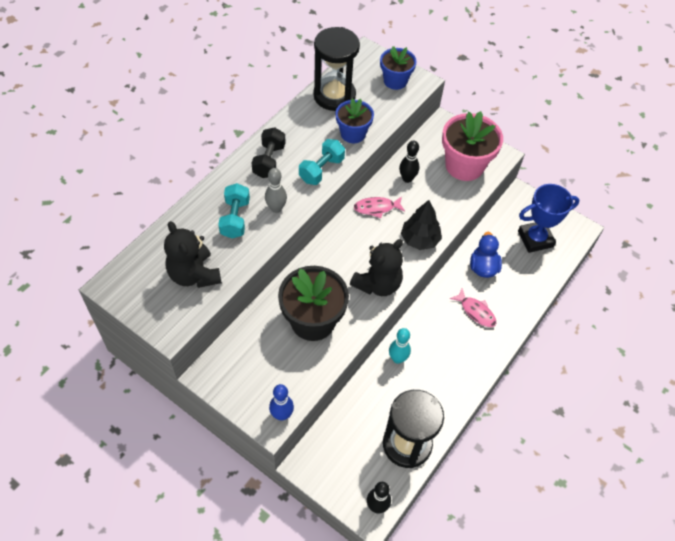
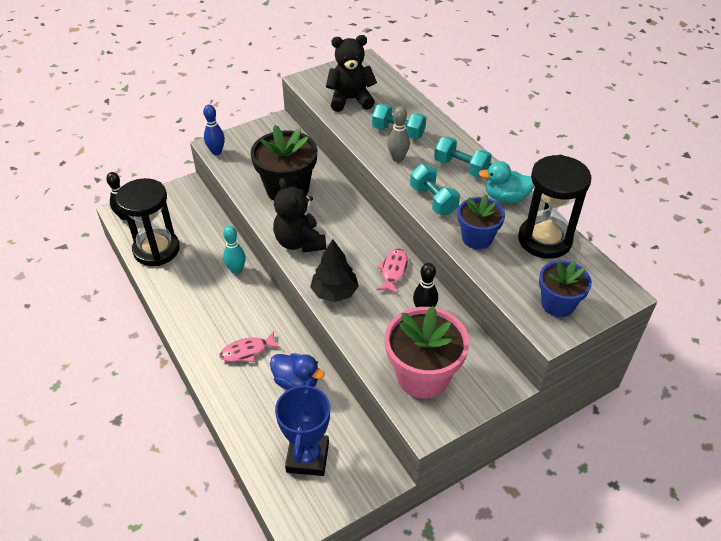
camera: 115 degrees right, 10 degrees down
black dumbbell [252,127,285,178] -> turquoise dumbbell [434,136,492,177]
none -> turquoise duck [479,161,534,203]

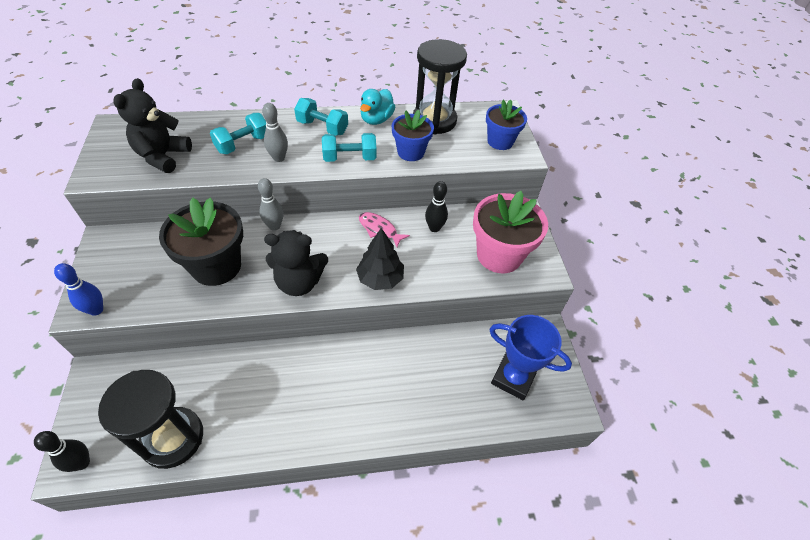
camera: 70 degrees left, 5 degrees up
pink fish [219,331,281,362] -> none
turquoise bowling pin [223,226,246,274] -> none
blue duck [270,353,325,390] -> none
turquoise dumbbell [434,136,492,177] -> turquoise dumbbell turned 60 degrees clockwise [294,98,348,136]
none -> grey bowling pin [258,178,283,231]

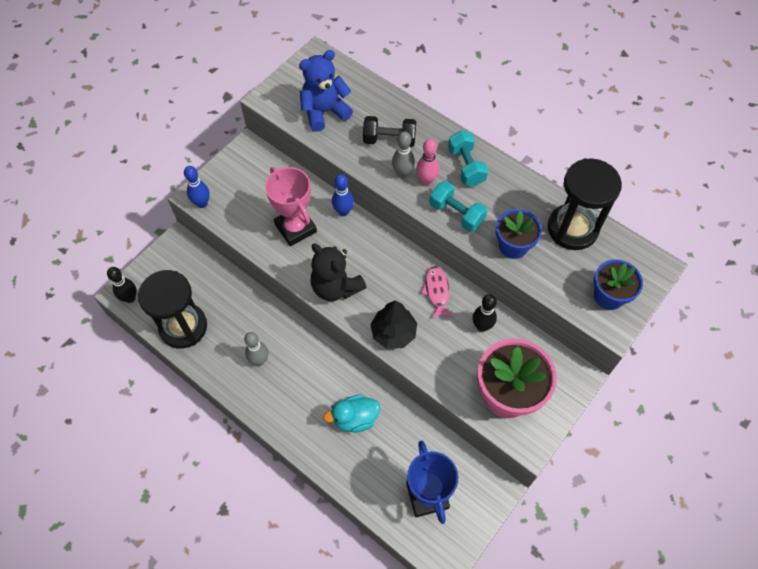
camera: 50 degrees right, 10 degrees up
black teddy bear [113,78,192,173] -> blue teddy bear [299,50,353,132]
black flower pot [159,197,243,286] -> pink trophy [265,167,317,246]
turquoise dumbbell [210,113,266,154] -> black dumbbell [363,116,416,147]
grey bowling pin [258,178,283,231] -> grey bowling pin moved to [244,332,268,366]
turquoise duck [360,89,395,125] -> turquoise duck moved to [323,395,380,433]
none -> blue bowling pin [332,174,354,216]
none -> pink bowling pin [416,139,439,185]

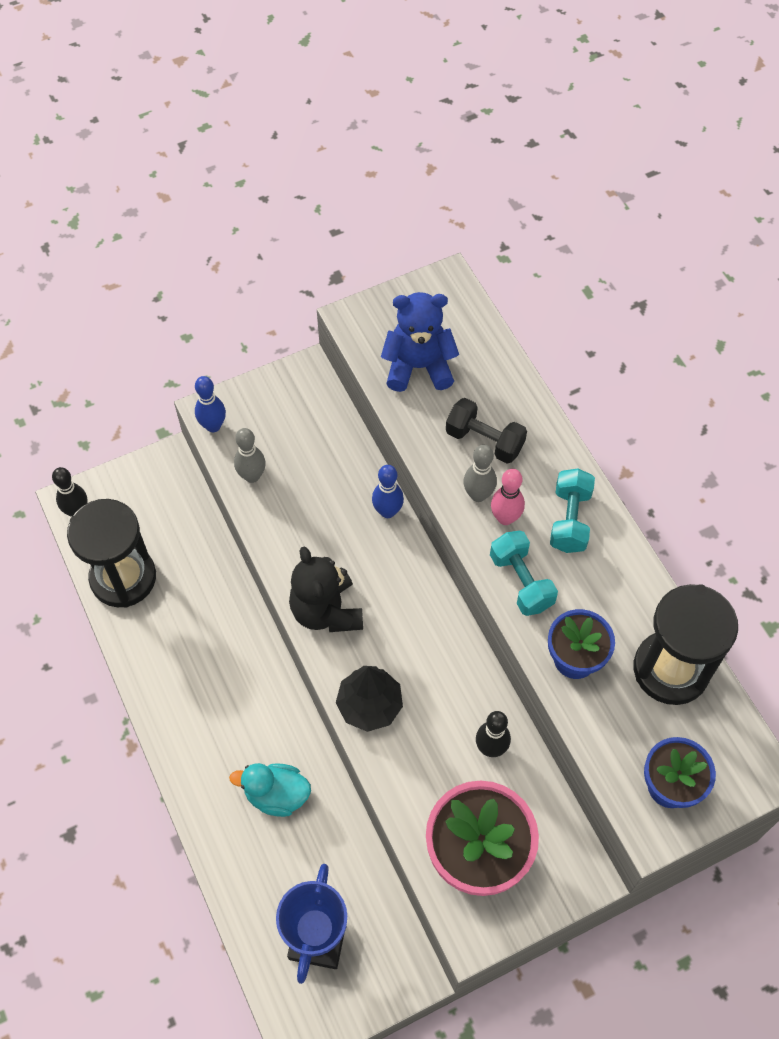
camera: 25 degrees right, 0 degrees up
grey bowling pin [244,332,268,366] -> grey bowling pin moved to [234,428,266,483]
pink trophy [265,167,317,246] -> none
pink fish [421,266,453,319] -> none

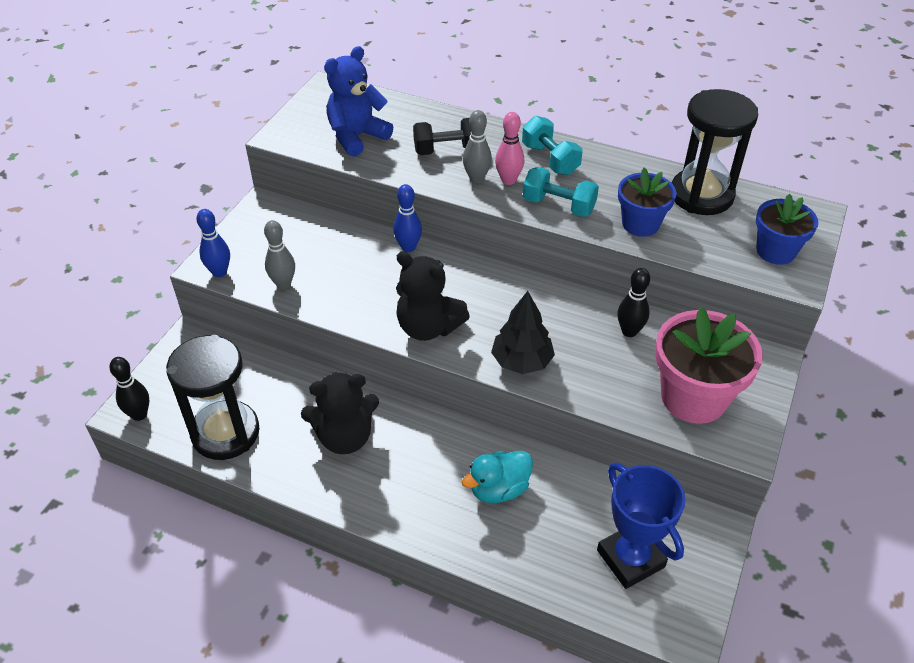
camera: 40 degrees left, 15 degrees down
none -> black teddy bear [301,372,379,454]

